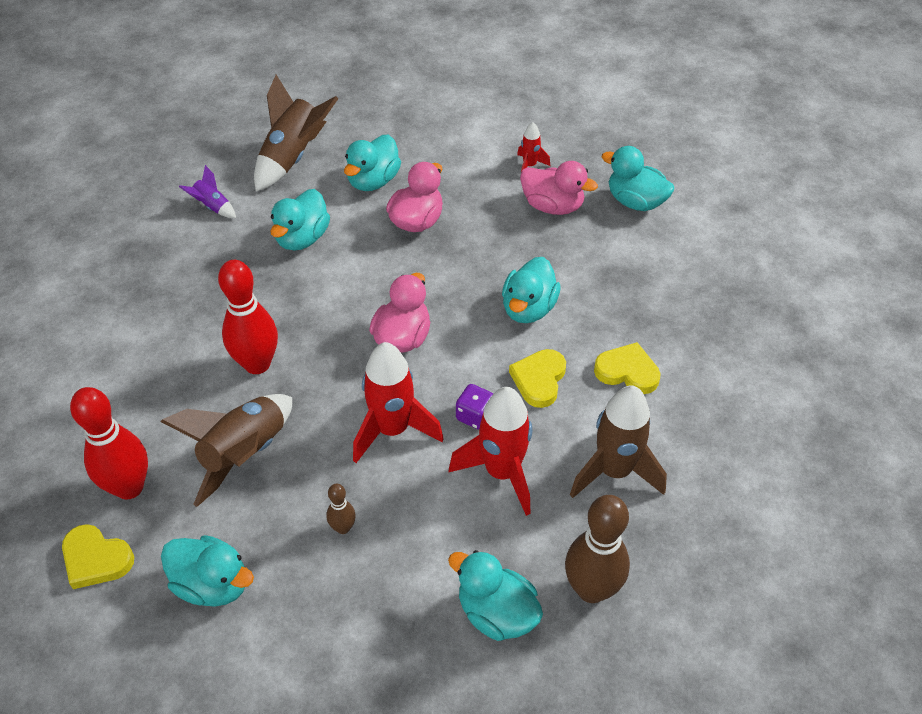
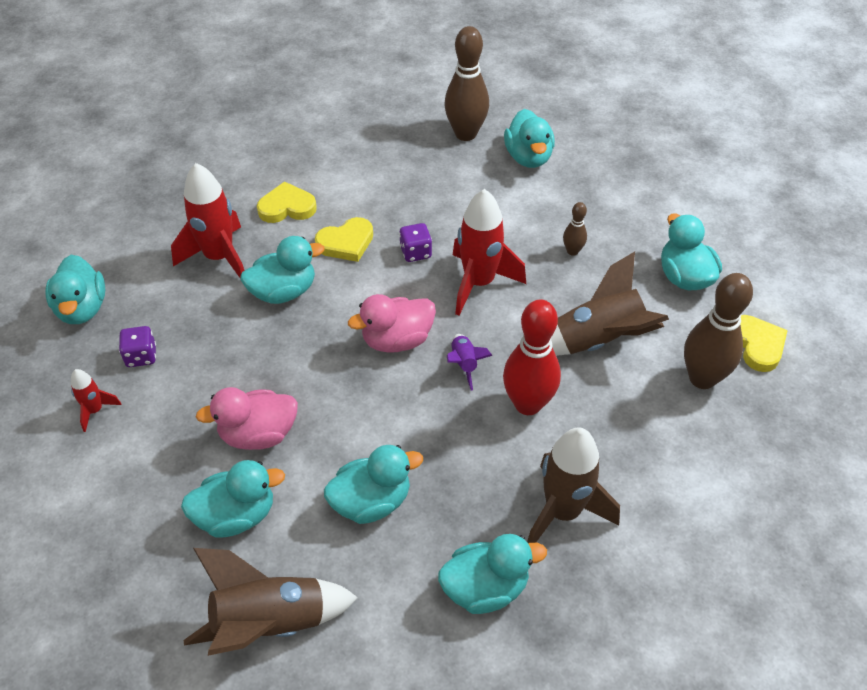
camera: 135 degrees left, 0 degrees up
red bowling pin [70,387,148,500] -> brown bowling pin [684,273,753,389]
purple rocket [179,165,236,218] -> purple rocket moved to [447,334,493,390]
red rocket [449,387,532,516] -> red rocket moved to [171,163,244,279]
pink duck [520,161,598,215] -> purple dice [119,326,156,367]
brown rocket [570,385,667,498] -> brown rocket moved to [527,427,620,543]
yellow heart [594,342,661,394] -> yellow heart turned 105 degrees clockwise [257,181,317,223]
none -> turquoise duck [438,534,547,614]

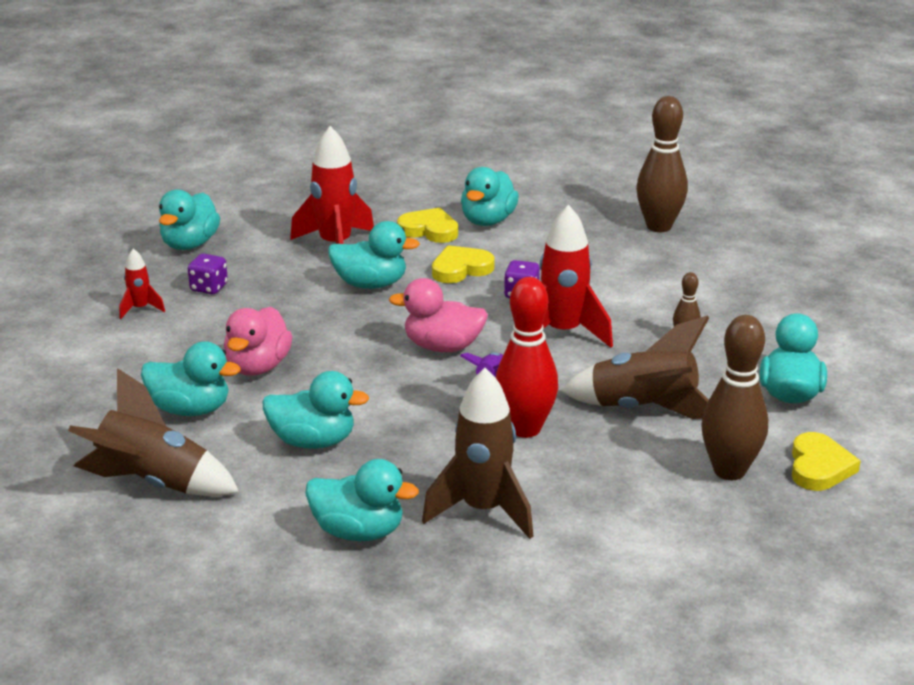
camera: 30 degrees right, 20 degrees down
pink duck [196,387,298,450] -> pink duck turned 90 degrees counterclockwise [224,307,292,376]
yellow heart [315,217,373,262] -> yellow heart turned 150 degrees clockwise [432,245,495,283]
turquoise duck [504,109,555,168] -> turquoise duck moved to [461,167,519,226]

